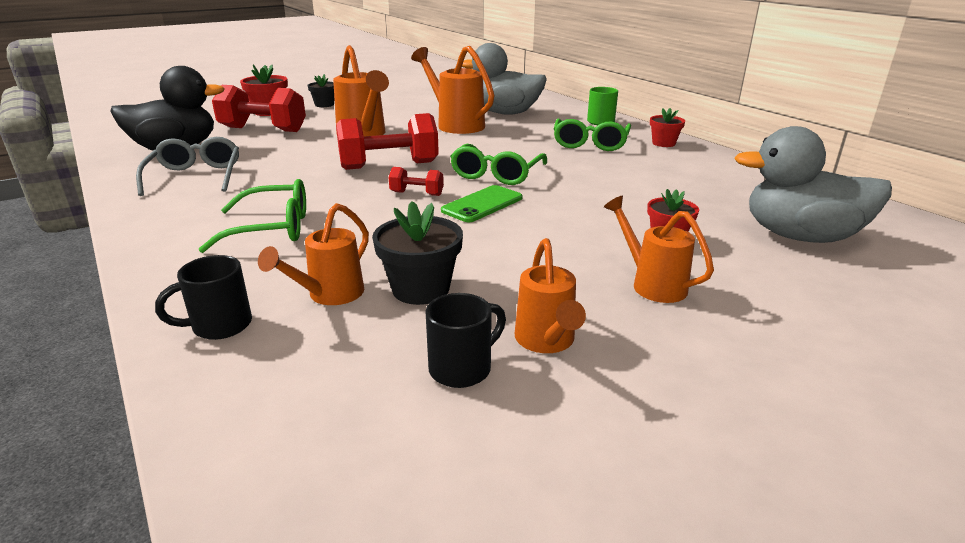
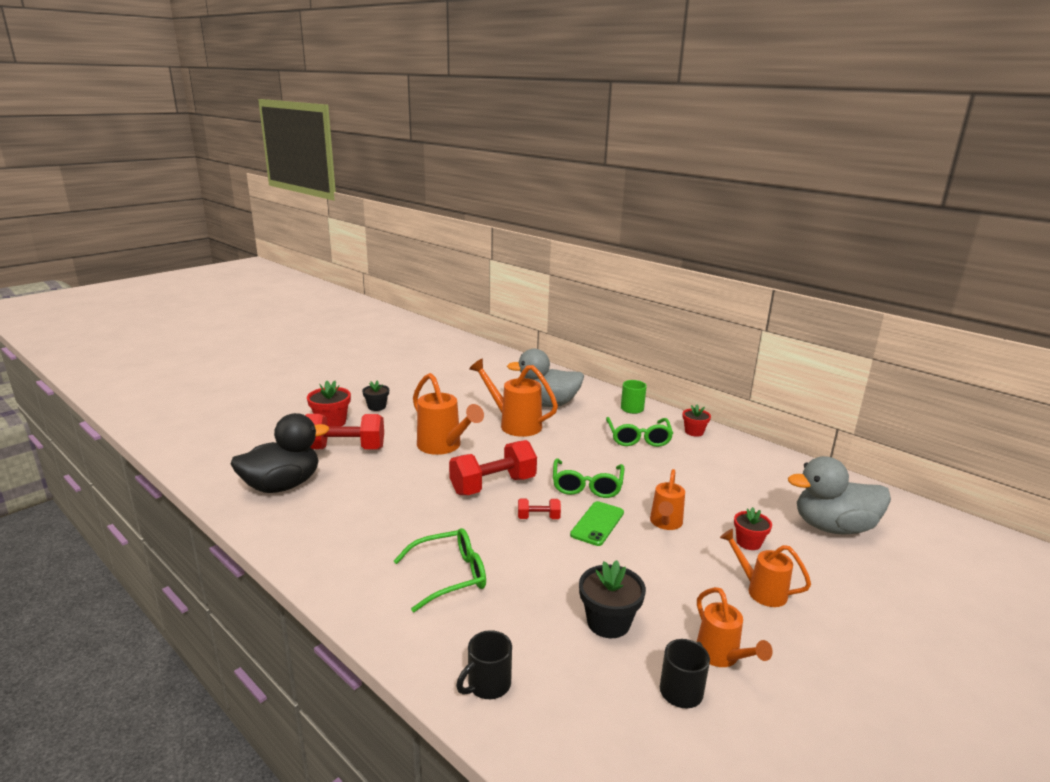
camera: 15 degrees left, 5 degrees down
grey glasses [136,137,239,196] -> none
orange watering can [258,203,369,305] -> orange watering can moved to [650,469,685,530]

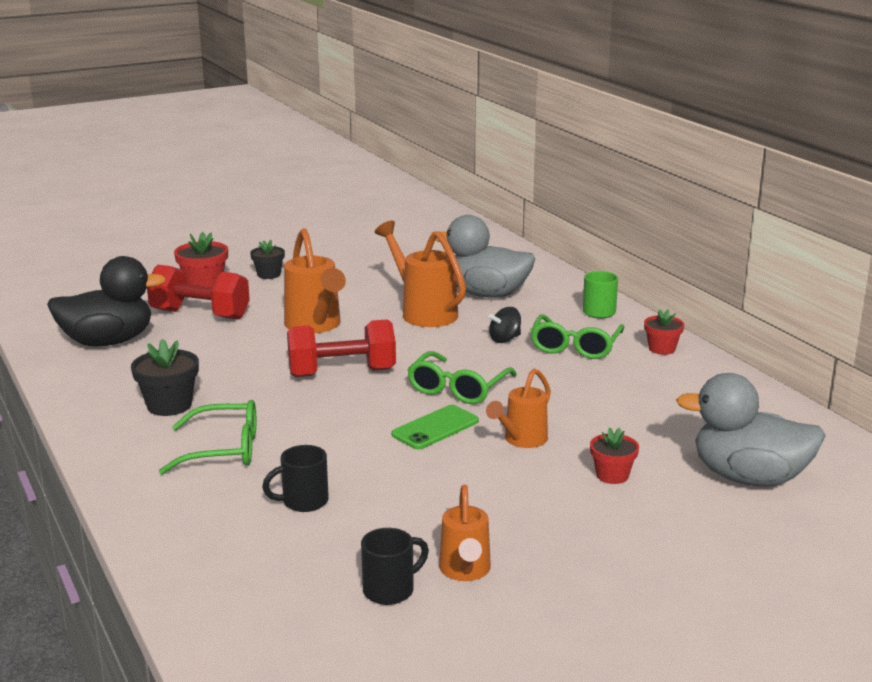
camera: 20 degrees right, 0 degrees up
black mug [456,630,512,699] -> black mug moved to [262,445,329,512]
red dumbbell [518,499,561,519] -> none
black flower pot [579,560,646,638] -> black flower pot moved to [131,339,199,416]
orange watering can [720,529,811,607] -> none
none -> black spinning top [488,307,521,343]

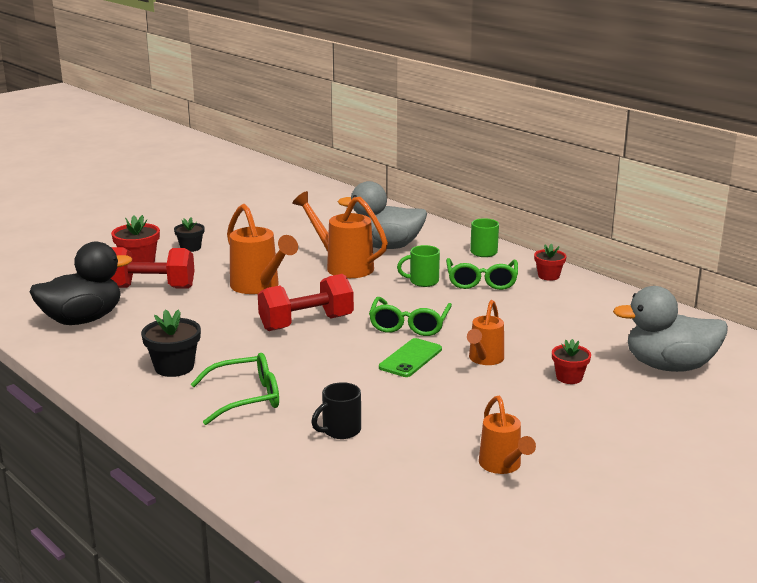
camera: 15 degrees left, 0 degrees up
black mug [361,528,429,605] -> none
black spinning top [488,307,521,343] -> green mug [397,245,440,287]

